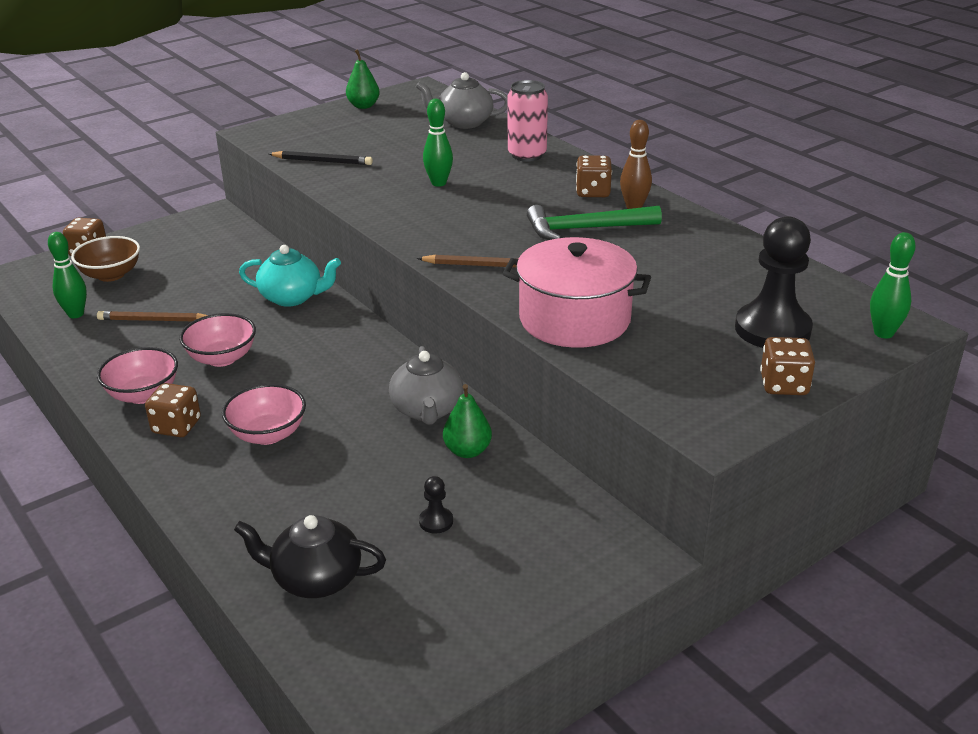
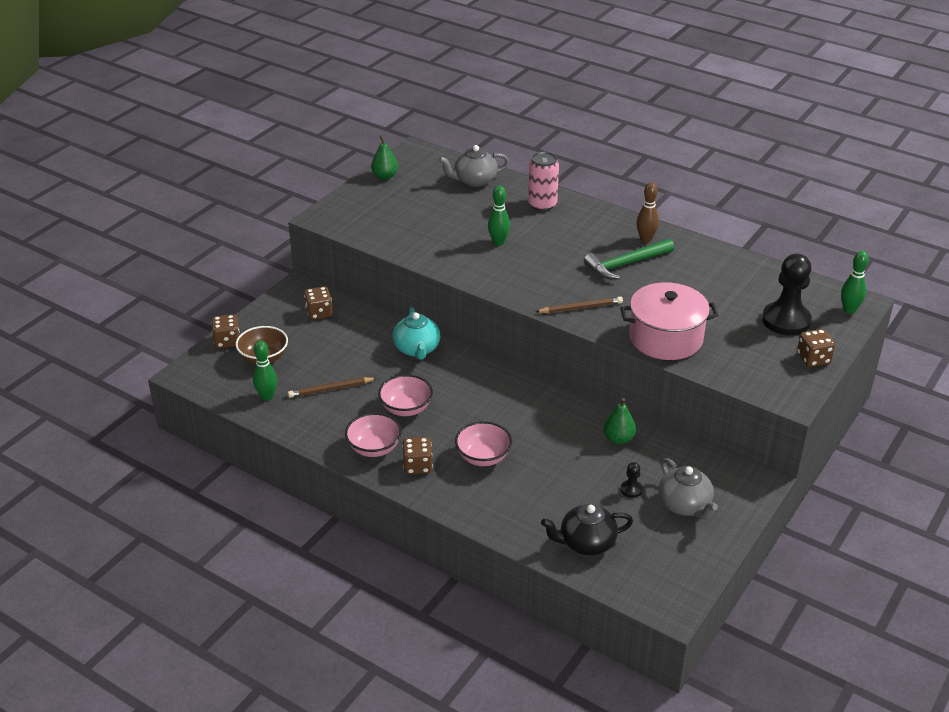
camera: 20 degrees left, 5 degrees up
turquoise teapot [239,245,341,307] -> turquoise teapot turned 90 degrees clockwise [393,307,440,360]
black pencil [269,151,373,165] -> none
grey teapot [389,346,463,425] -> grey teapot moved to [658,458,718,520]
brown dice [576,155,612,197] -> brown dice moved to [304,286,333,320]

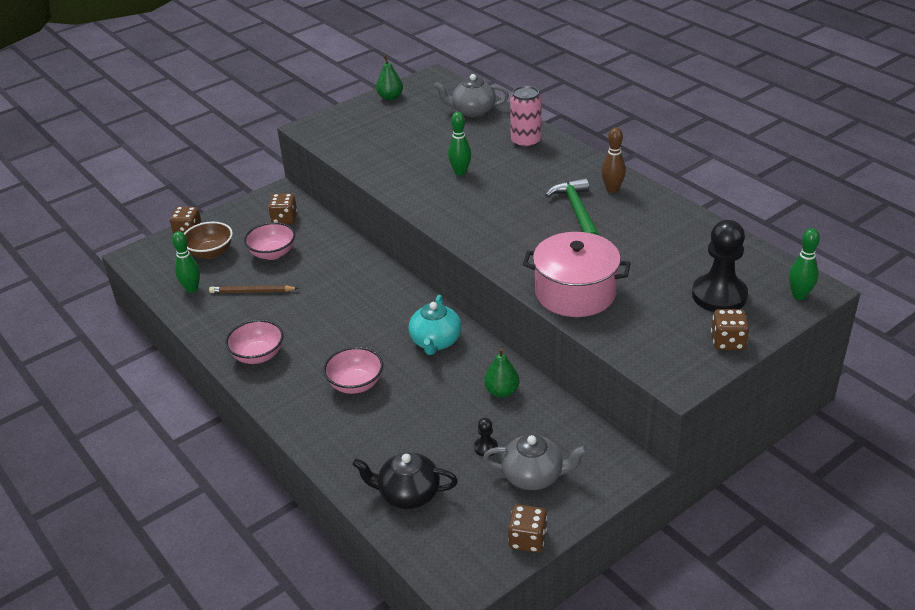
camera: 20 degrees right, 0 degrees up
pink bowl [378,374,433,416] -> pink bowl moved to [244,222,295,260]
turquoise teapot [393,307,440,360] -> turquoise teapot moved to [408,295,462,355]
brown dice [402,437,433,474] -> brown dice moved to [508,504,547,553]
brown pencil [535,297,623,313] -> none
green hammer [584,239,674,279] -> green hammer turned 90 degrees clockwise [545,178,600,236]
grey teapot [658,458,718,520] -> grey teapot turned 75 degrees counterclockwise [483,434,587,490]

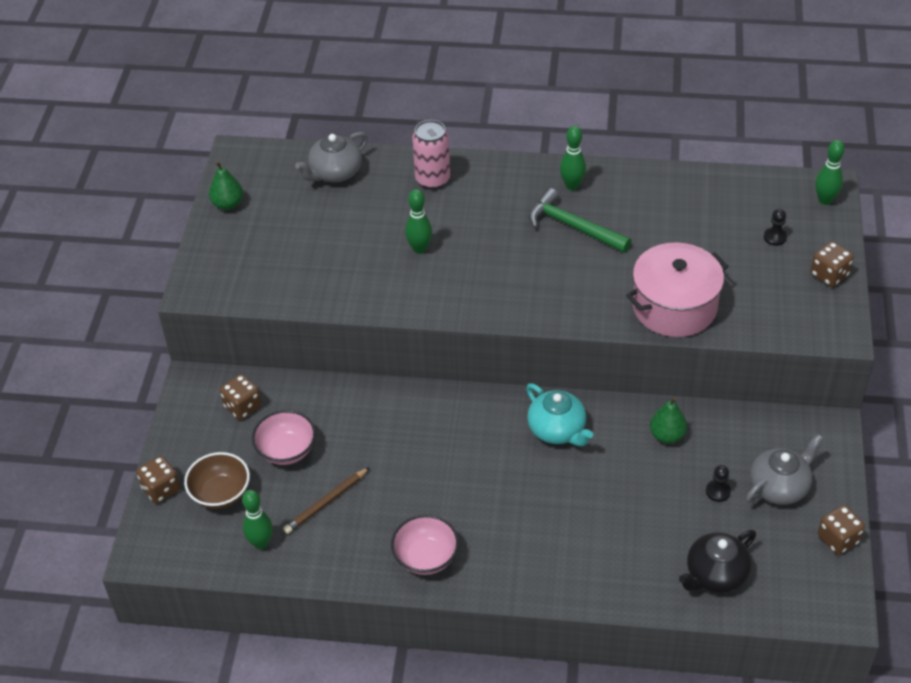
camera: 45 degrees left, 10 degrees up
pink bowl [323,347,383,394] -> none
brown bowling pin [601,127,626,193] -> green bowling pin [560,126,586,190]
black pawn [692,220,748,312] -> black pawn [764,209,787,246], size x0.43

